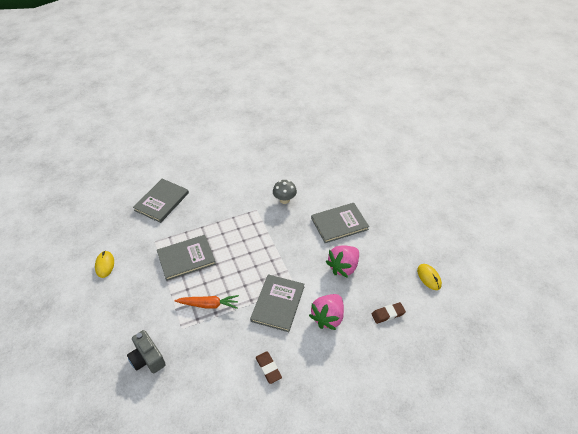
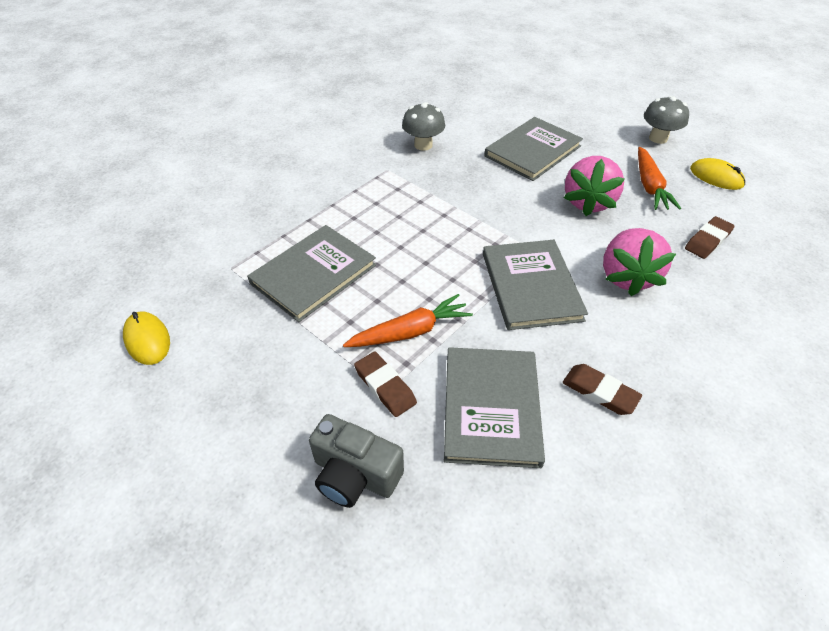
camera: 25 degrees left, 0 degrees up
grey book [133,179,189,223] -> grey book moved to [444,347,545,468]
none -> brown eraser [354,351,417,417]
none -> orange carrot [638,147,681,210]
none -> grey mushroom [644,96,689,144]

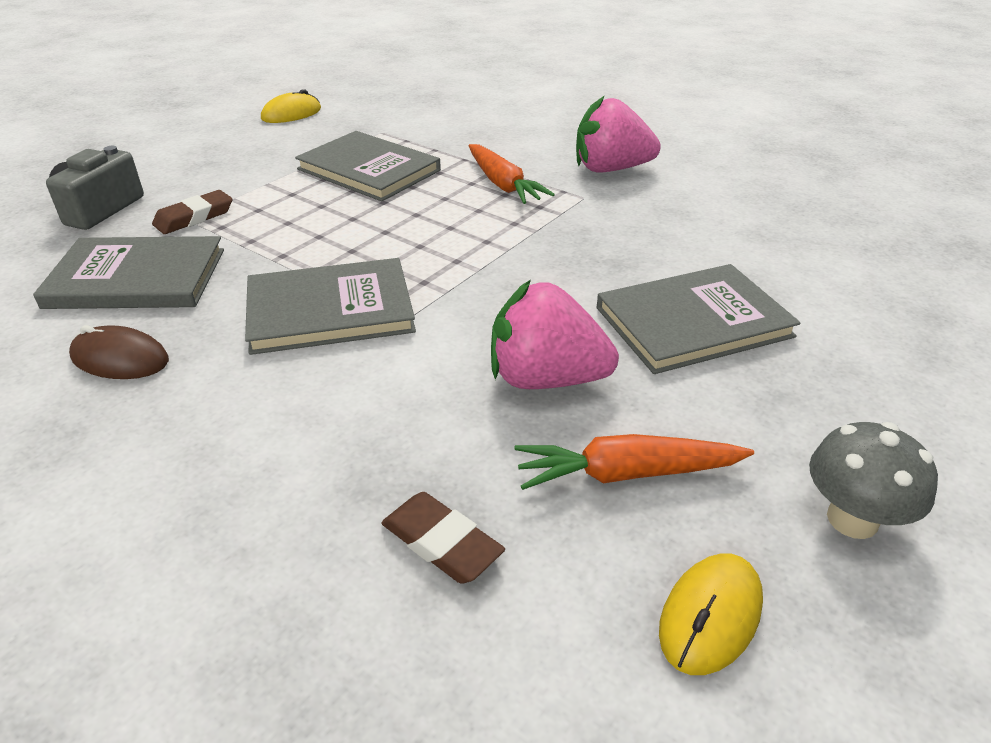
camera: 85 degrees right, 10 degrees down
orange carrot [343,294,473,347] -> orange carrot moved to [469,144,555,204]
grey mushroom [402,102,445,151] -> none
grey book [484,117,583,181] -> grey book turned 60 degrees counterclockwise [597,264,801,374]
brown eraser [563,364,642,415] -> brown mouse [69,325,169,379]
pink strawberry [603,228,676,296] -> pink strawberry moved to [576,95,661,172]

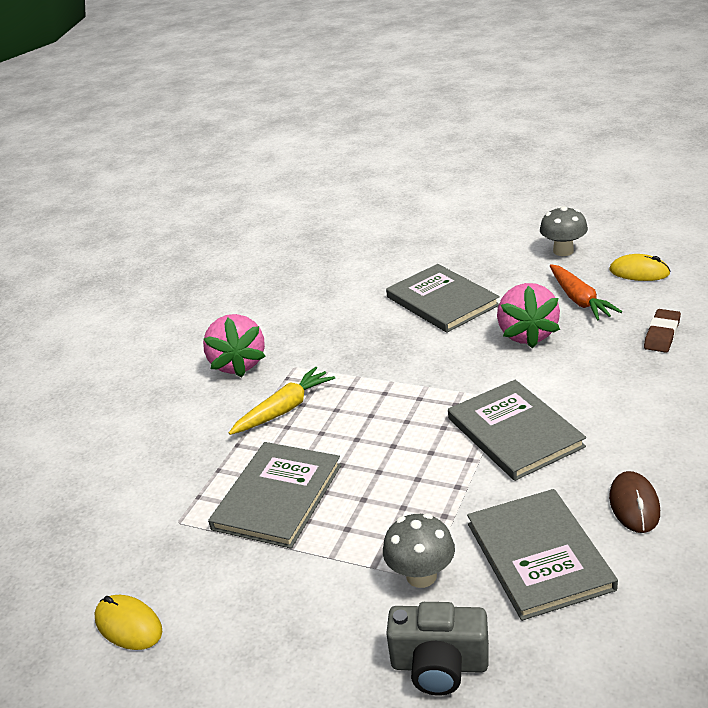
camera: 100 degrees left, 5 degrees down
brown eraser [152,190,233,234] -> grey mushroom [383,513,455,588]
orange carrot [469,144,555,204] -> yellow carrot [229,367,335,435]

